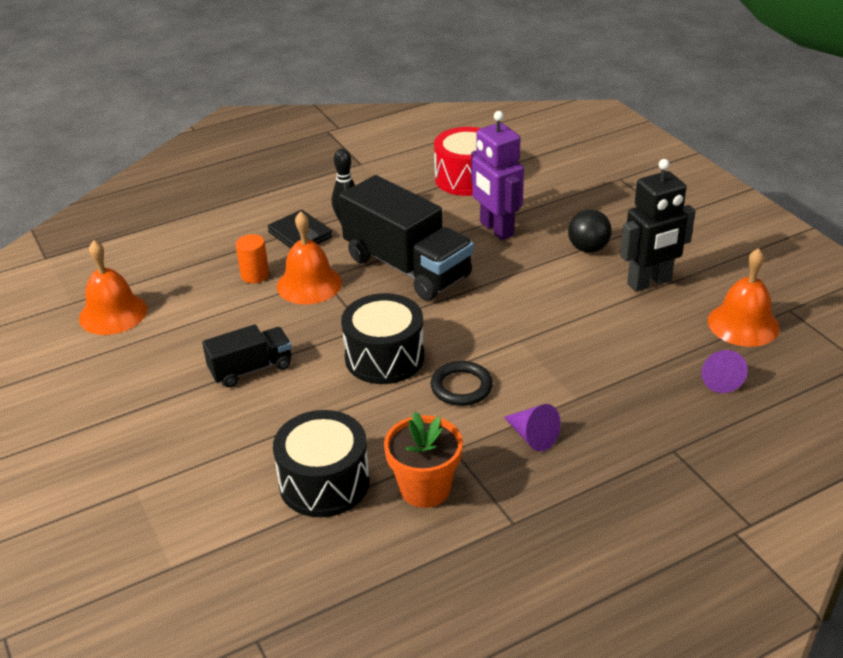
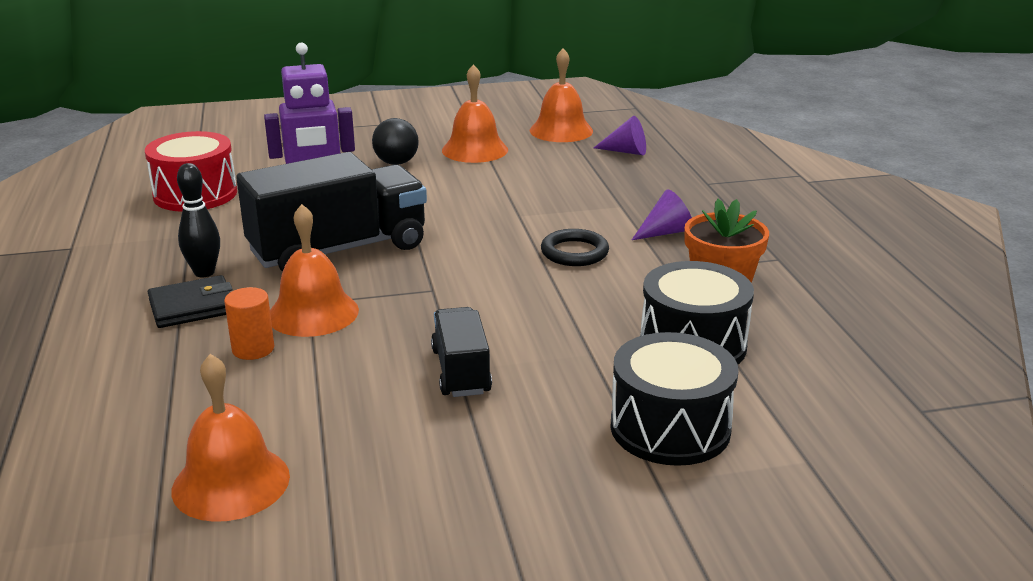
camera: 75 degrees left, 10 degrees down
black drum [341,293,425,384] -> black drum moved to [610,332,739,466]
black robot [620,159,696,292] -> orange bell [442,64,508,163]

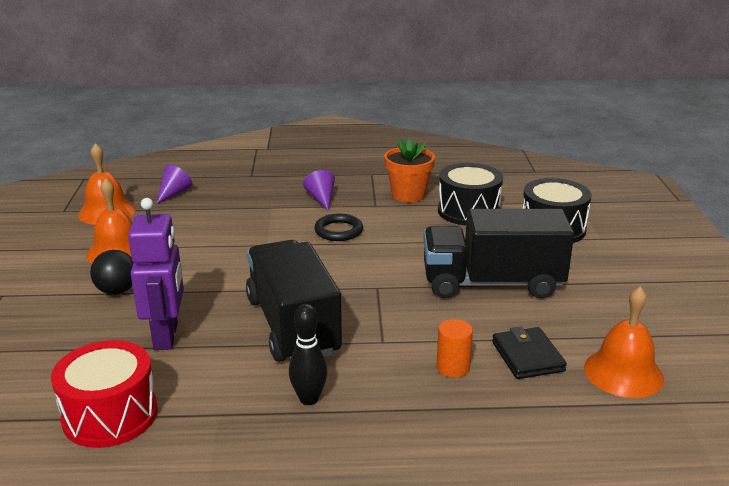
camera: 80 degrees left, 0 degrees up
black wallet [148,275,233,328] -> black wallet moved to [492,326,567,379]
orange bell [270,204,359,337] -> none
black truck [431,307,492,397] -> black truck [423,209,574,299], size x1.87

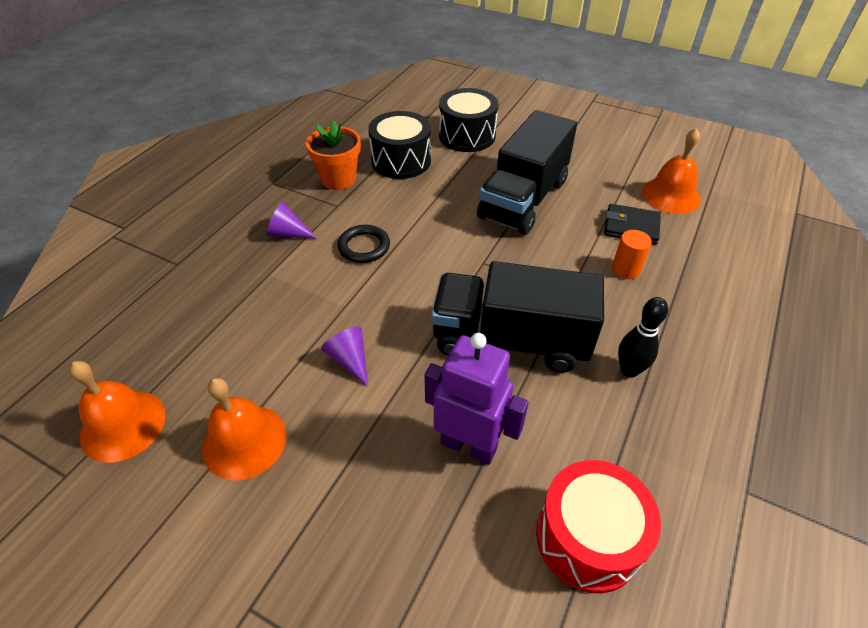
camera: 60 degrees left, 20 degrees up
black ball [90,250,134,295] -> none
purple cone [156,165,192,204] -> purple cone moved to [321,326,368,387]

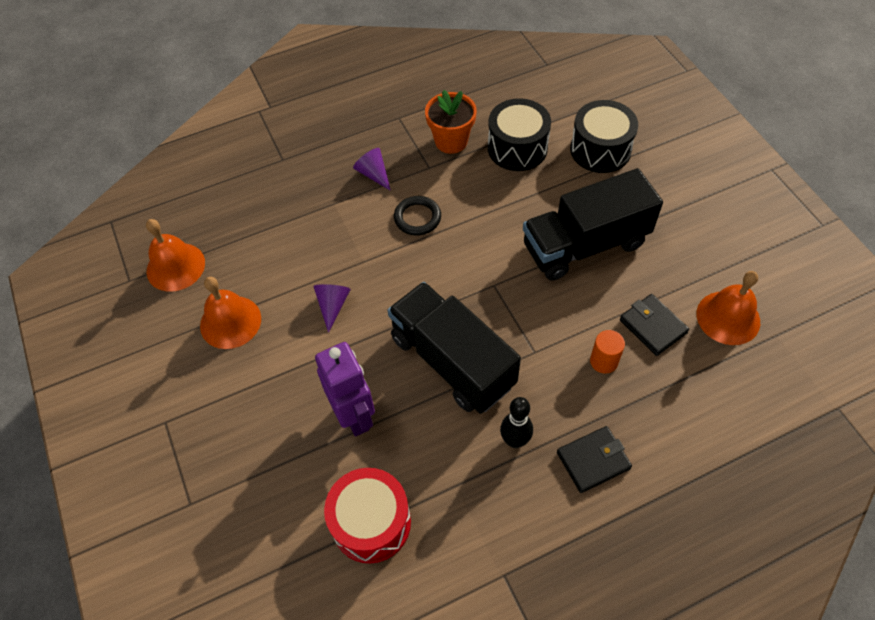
camera: 40 degrees right, 10 degrees up
none -> black wallet [557,426,632,493]

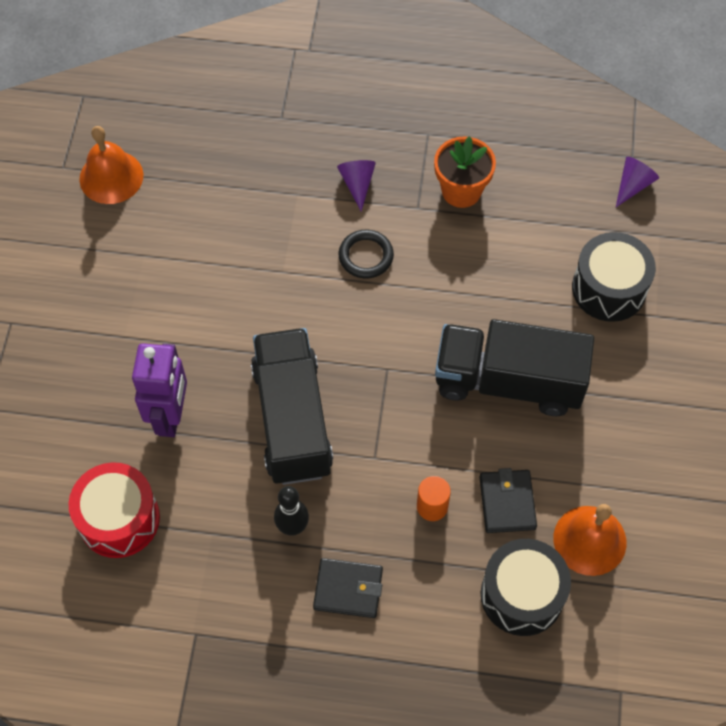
camera: 30 degrees right, 5 degrees up
orange bell [200,277,261,349] -> none
purple cone [313,284,351,333] -> purple cone moved to [616,157,659,207]
black drum [488,98,551,171] -> black drum moved to [481,539,571,636]

